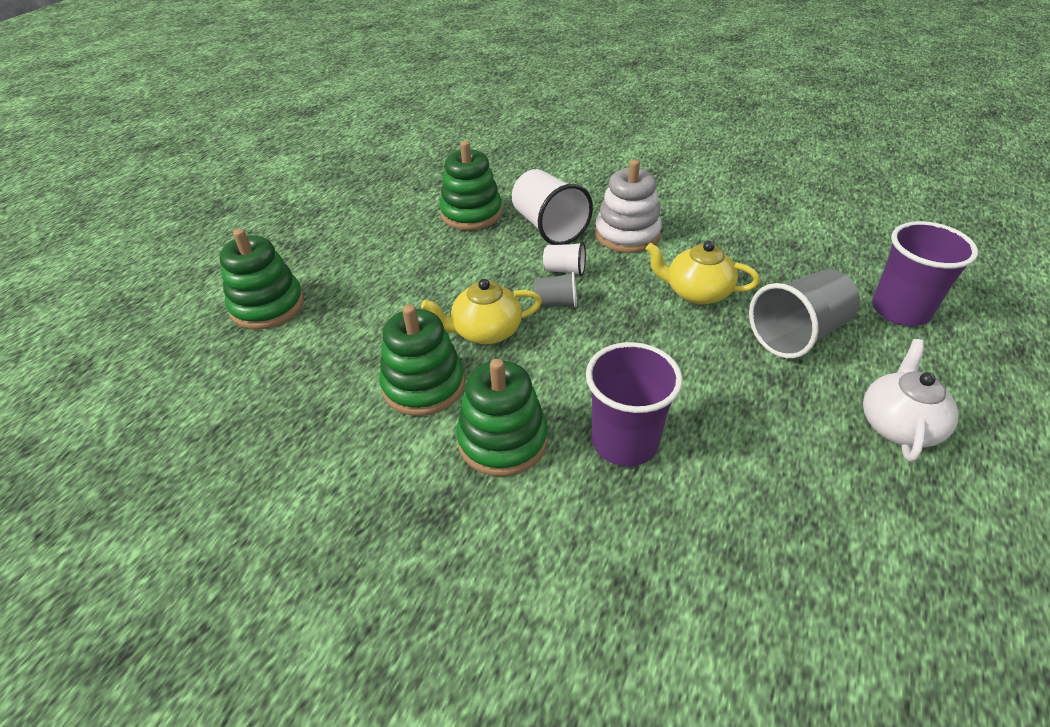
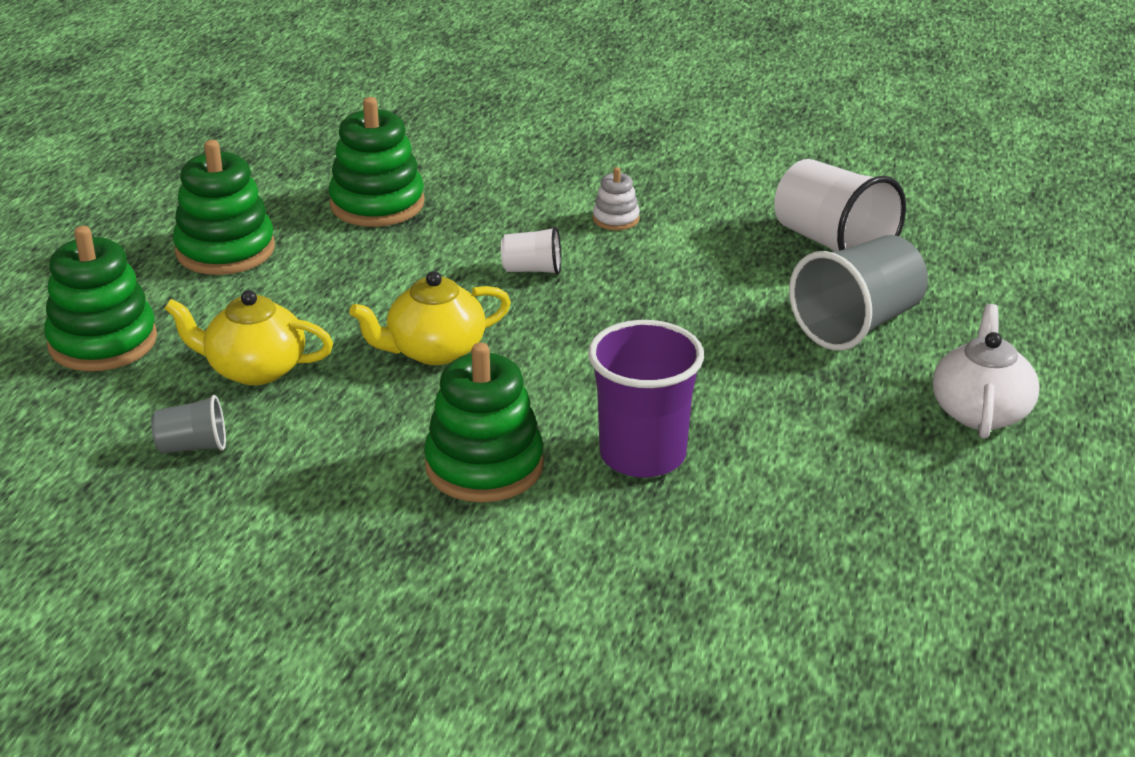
camera: 10 degrees left, 10 degrees down
green stacking toy [379,305,465,416] -> green stacking toy moved to [173,140,275,275]
white cup [512,169,593,245] -> white cup moved to [774,159,906,252]
grey cup [534,272,577,308] -> grey cup moved to [151,395,226,453]
white stacking toy [595,160,662,253] -> white stacking toy [593,167,640,230], size x0.49
yellow teapot [646,241,760,305] -> yellow teapot moved to [164,290,333,385]
purple cup [872,221,978,326] -> none

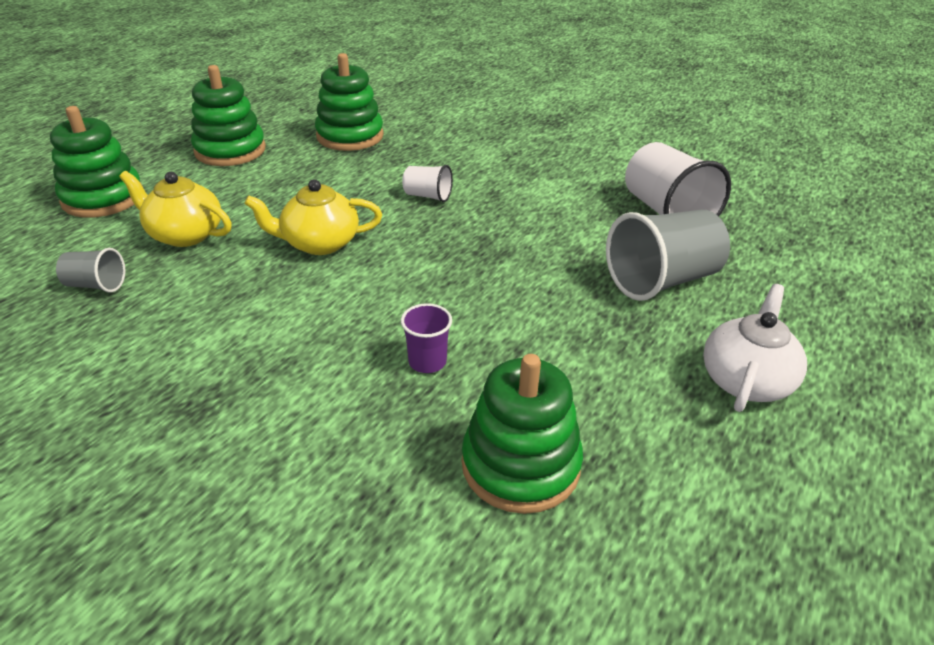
camera: 15 degrees right, 5 degrees up
green stacking toy [424,343,544,502] -> green stacking toy moved to [462,354,583,514]
purple cup [588,320,704,478] -> purple cup [401,303,452,373], size x0.51
white stacking toy [593,167,640,230] -> none

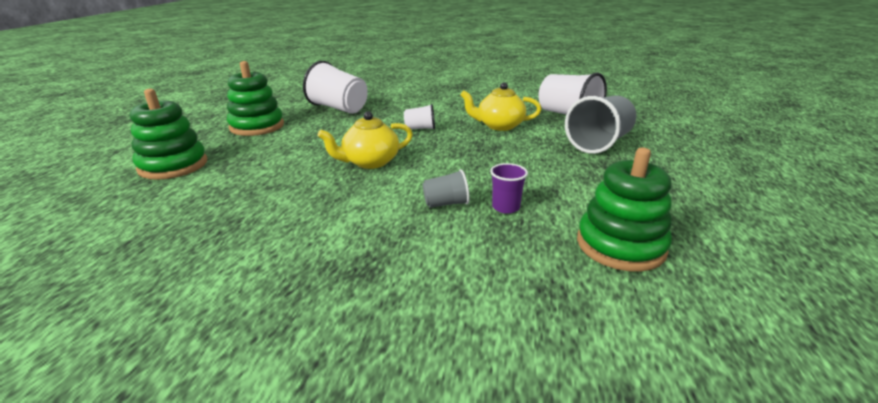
camera: 20 degrees left, 10 degrees down
grey cup [56,248,125,293] -> grey cup moved to [423,169,470,208]
yellow teapot [119,171,232,247] -> yellow teapot moved to [460,82,542,131]
green stacking toy [315,53,384,151] -> white cup [303,61,368,114]
white teapot [703,284,807,412] -> none

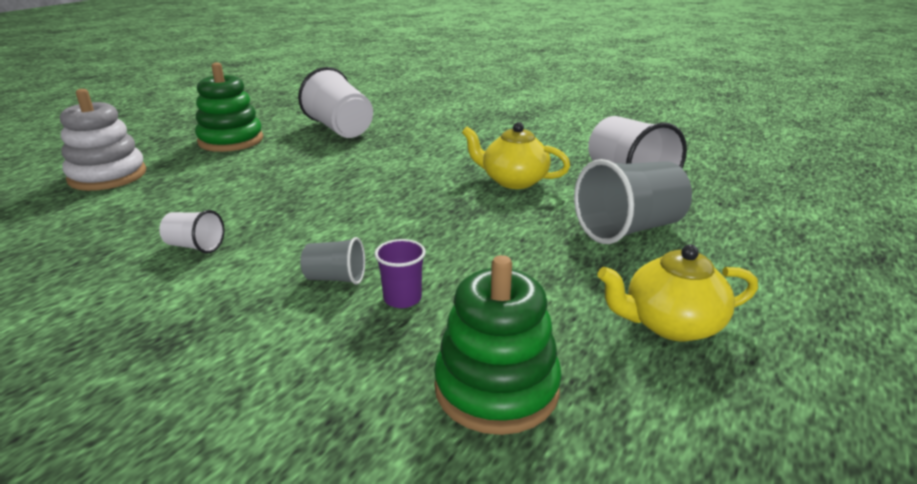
camera: 20 degrees right, 0 degrees up
green stacking toy [130,89,207,180] -> white stacking toy [60,89,146,191]
yellow teapot [317,111,413,169] -> yellow teapot moved to [597,244,758,342]
white cup [404,104,435,130] -> white cup moved to [159,210,225,254]

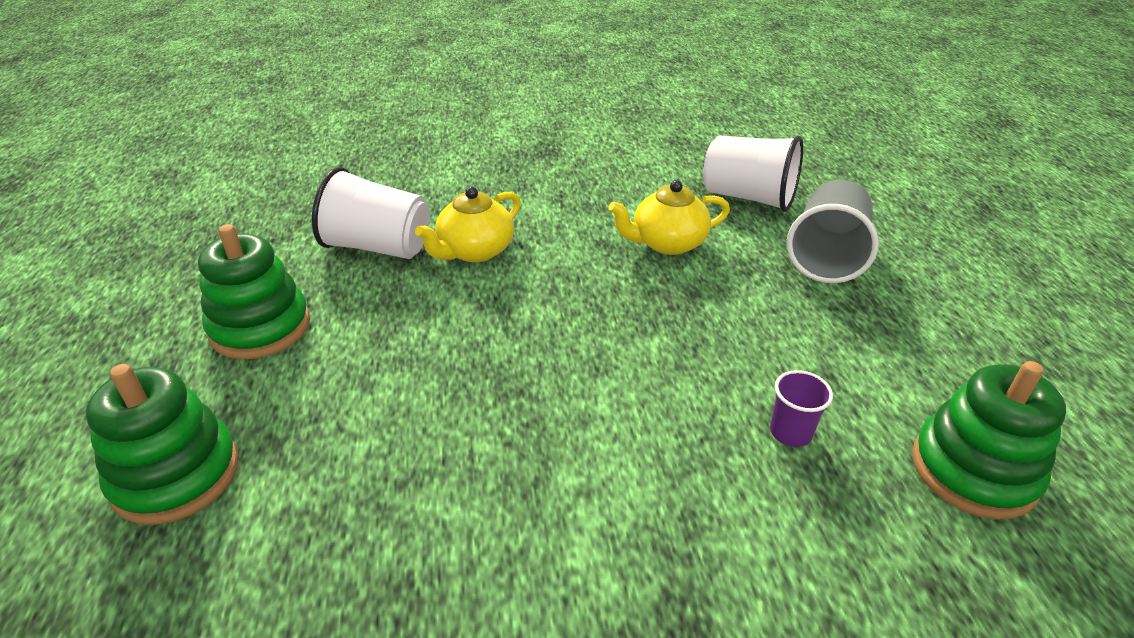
camera: 40 degrees left, 10 degrees up
white stacking toy [60,89,146,191] -> green stacking toy [86,364,239,525]
white cup [159,210,225,254] -> none
grey cup [300,237,365,285] -> none
yellow teapot [597,244,758,342] -> yellow teapot moved to [415,187,521,262]

